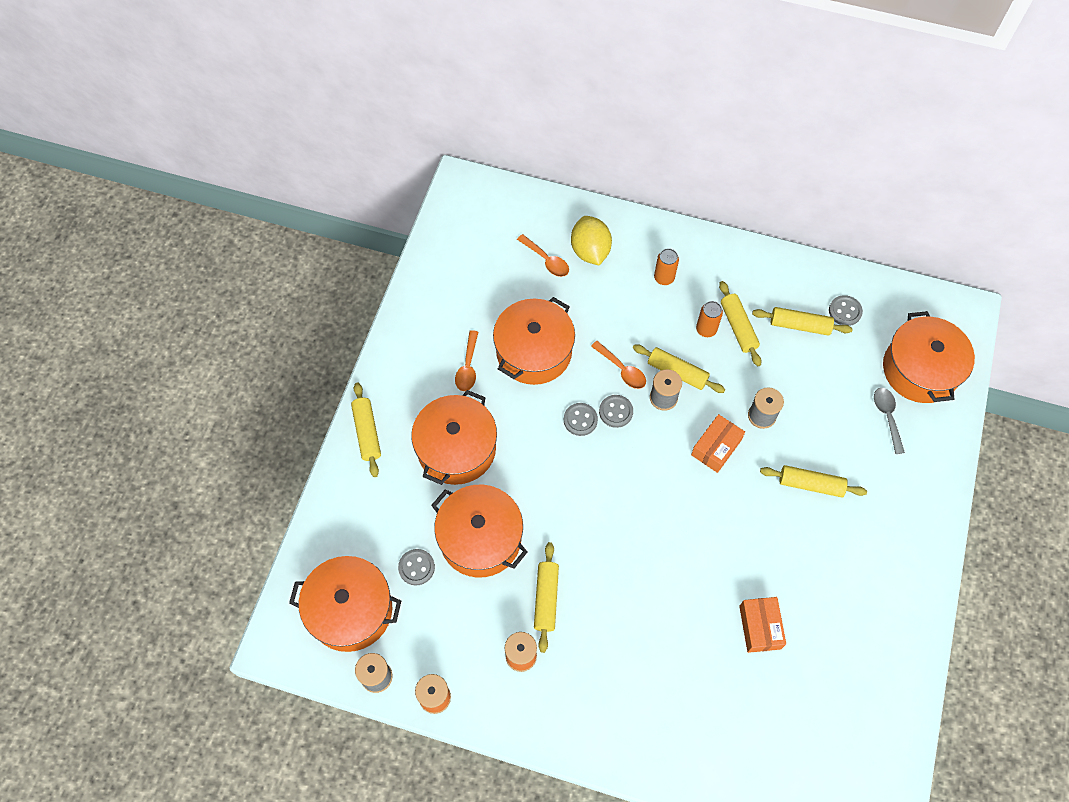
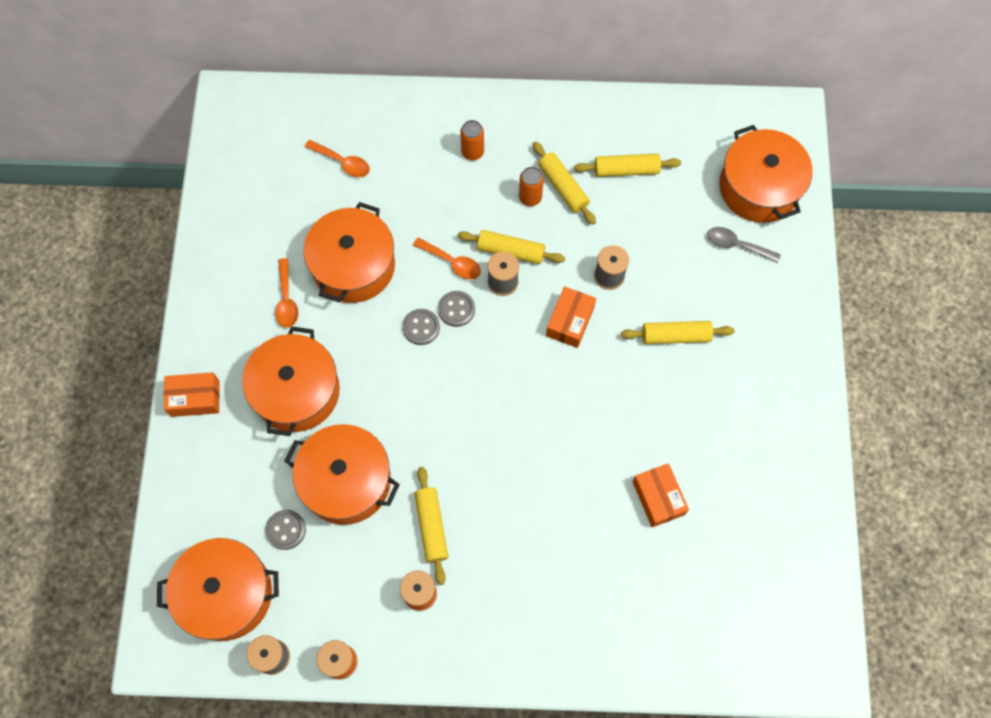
camera: 15 degrees left, 5 degrees up
yellow rolling pin [351,383,381,477] -> orange box [164,372,220,417]
yellow lemon [571,216,612,265] -> none
grey button [829,295,863,326] -> none
grey spoon [874,388,905,454] -> grey spoon turned 45 degrees counterclockwise [707,227,781,263]

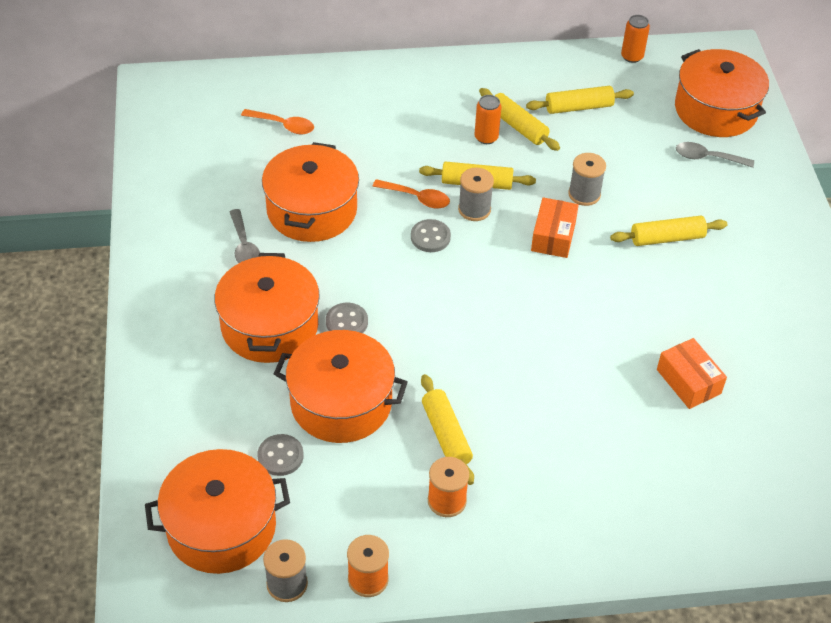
camera: 10 degrees left, 20 degrees down
orange box [164,372,220,417] -> none
orange spoon [275,258,298,328] -> grey spoon [230,209,260,263]
grey button [402,309,440,345] -> grey button moved to [326,303,368,333]
orange can [460,120,484,160] -> orange can moved to [621,15,650,63]

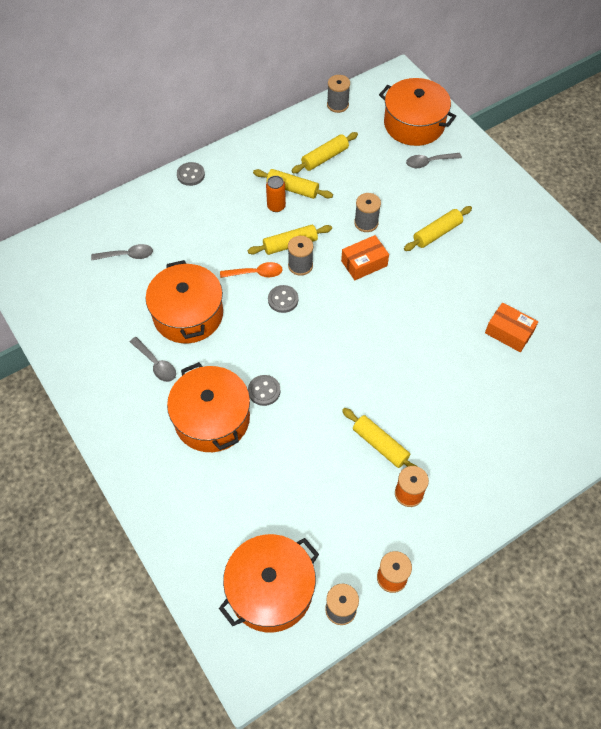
camera: 25 degrees left, 10 degrees up
orange spoon [241,109,314,134] -> grey spoon [91,244,153,260]
grey button [257,434,304,476] -> grey button moved to [177,162,205,186]
orange pot [274,330,408,443] -> none
orange box [531,197,579,258] -> orange box turned 75 degrees clockwise [341,235,389,280]
orange can [621,15,650,63] -> grey spool [327,75,350,113]

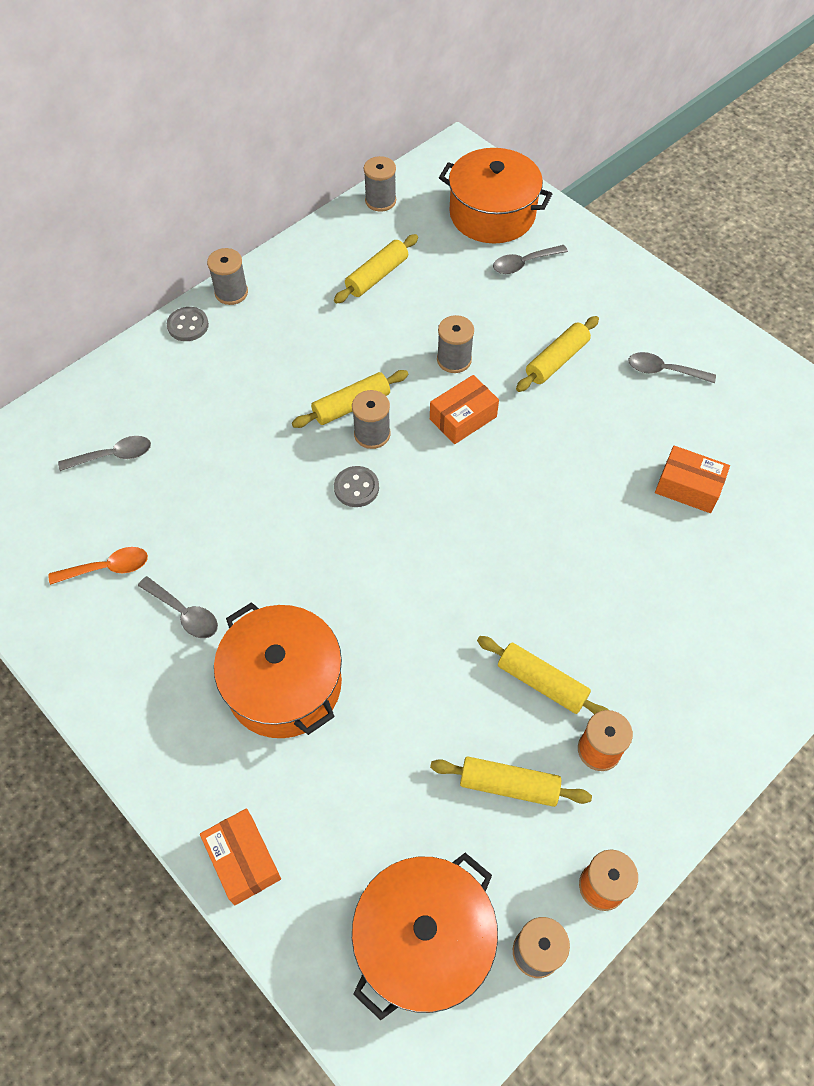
camera: 10 degrees left, 0 degrees up
orange pot [146,260,223,343] -> none
orange spoon [220,262,283,278] -> orange spoon moved to [49,547,148,585]
grey button [248,375,280,406] -> none
yellow rolling pin [253,169,333,199] -> yellow rolling pin moved to [430,756,592,807]
orange can [266,176,286,212] -> none
none -> orange box [200,808,281,905]
none -> grey spool [207,248,248,305]
none -> grey spoon [628,352,716,383]

